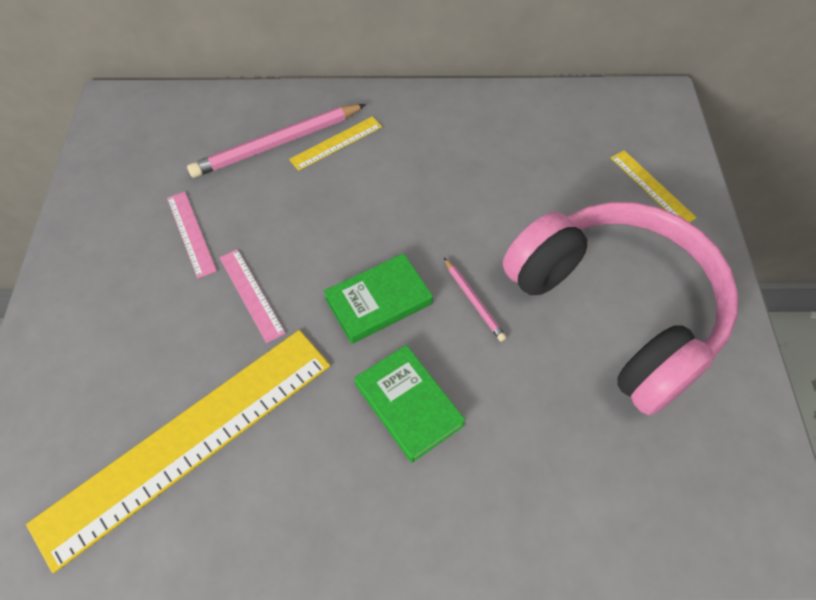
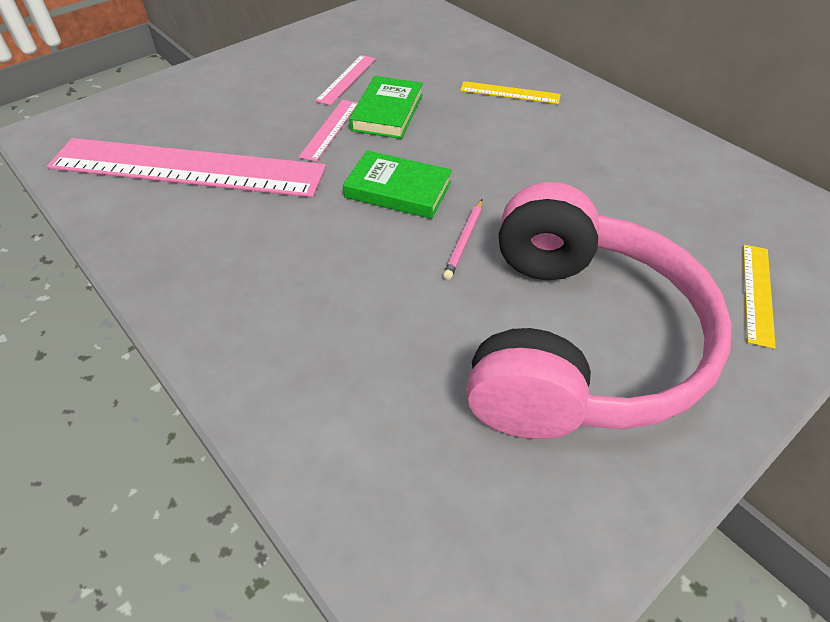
camera: 50 degrees right, 10 degrees down
yellow ruler [26,330,330,573] -> pink ruler [47,138,326,197]
pink pencil [187,104,366,178] -> none
green book [354,345,466,463] -> green book moved to [349,76,423,139]

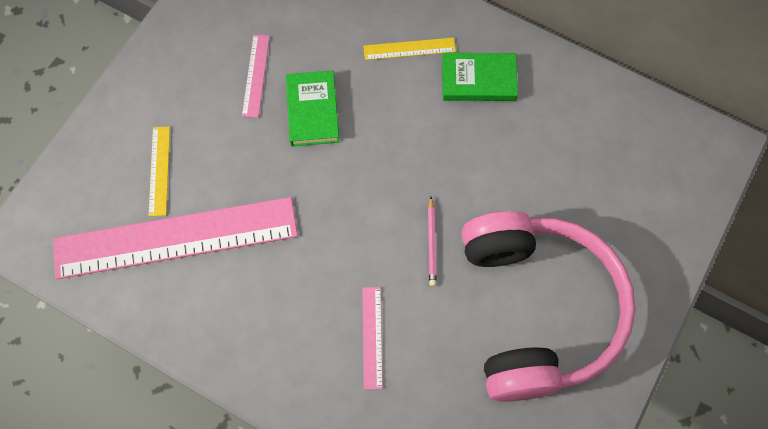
camera: 20 degrees left, 20 degrees up
pink ruler [299,100,358,162] -> pink ruler moved to [363,287,383,390]
green book [343,150,452,219] -> green book moved to [442,53,518,101]
yellow ruler [743,245,776,349] -> yellow ruler moved to [149,127,170,216]

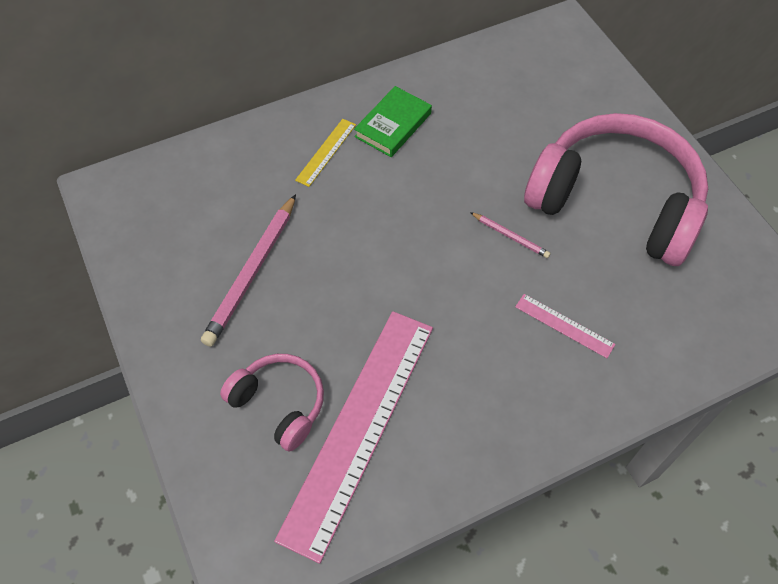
camera: 55 degrees left, 10 degrees down
yellow ruler [149,127,170,216] -> pink headphones [220,354,324,451]
pink ruler [242,35,270,118] -> pink pencil [201,194,296,347]
green book [286,70,339,146] -> none

